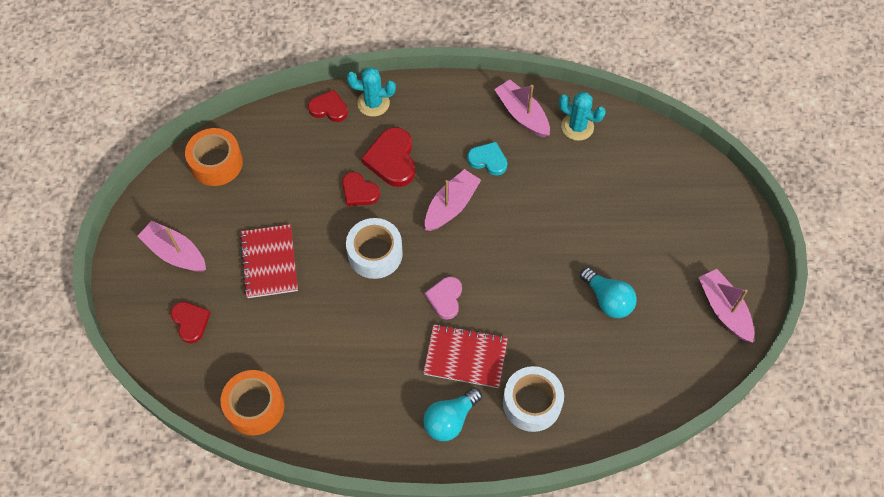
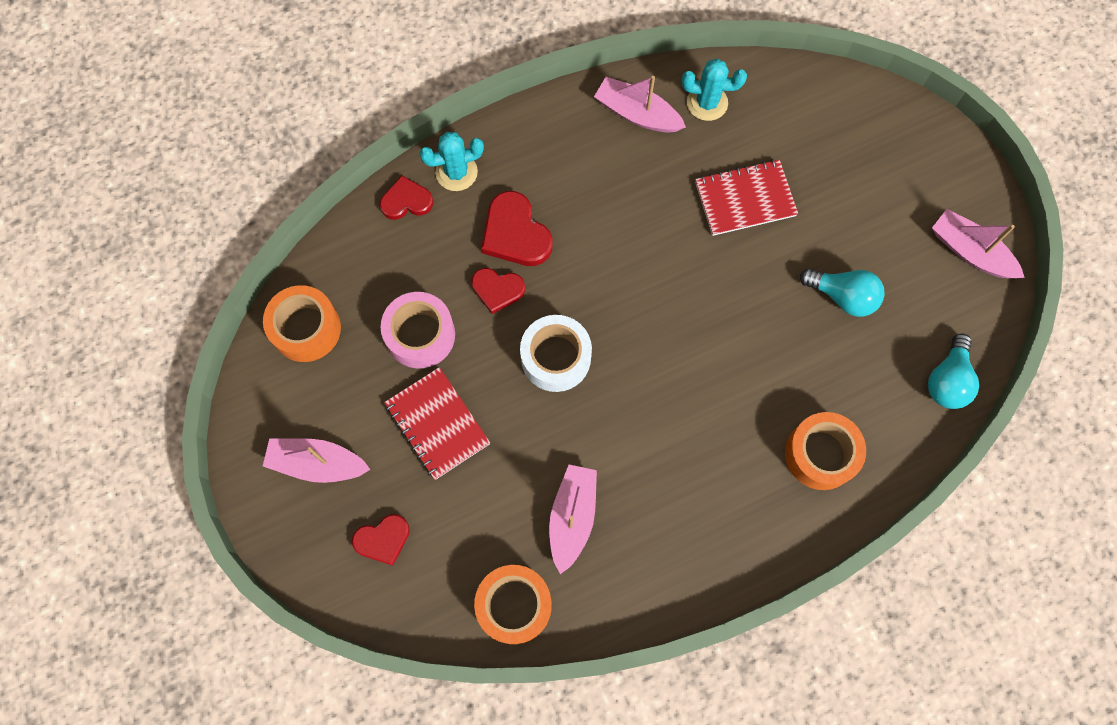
camera: 25 degrees left, 10 degrees up
red heart [170,302,210,343] -> red heart turned 120 degrees clockwise [352,514,410,566]
red notebook [423,324,508,388] -> red notebook moved to [695,159,798,236]
turquoise light bulb [423,388,482,441] -> turquoise light bulb moved to [928,334,979,409]
pink boat [425,169,481,231] -> pink boat moved to [549,465,597,574]
pink heart [425,277,462,319] -> none
turquoise heart [467,142,507,176] -> none
white tape [503,366,564,432] -> orange tape [785,412,866,490]
none -> pink tape [381,292,455,369]

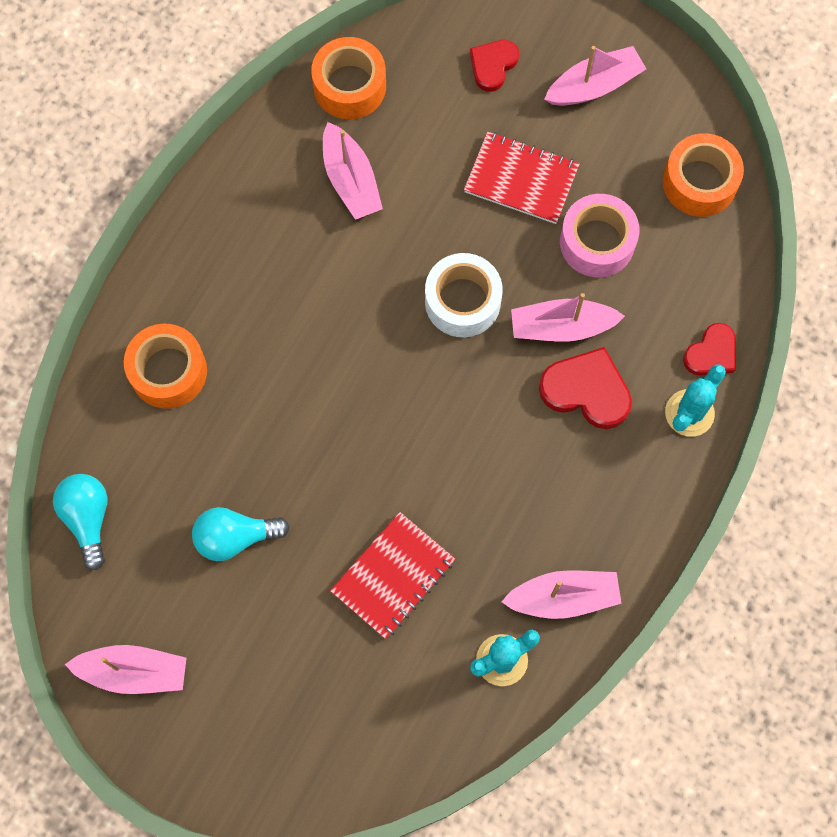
camera: 145 degrees right, 0 degrees up
red heart [471,268,525,314] -> pink boat [511,293,625,342]

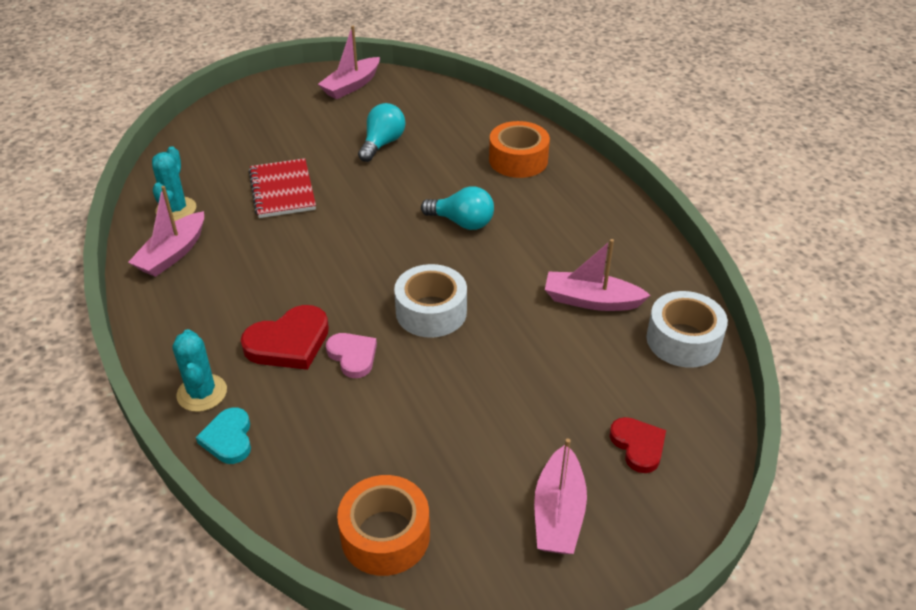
camera: 125 degrees right, 30 degrees down
turquoise light bulb [53,474,107,570] -> turquoise light bulb moved to [421,186,494,230]
orange tape [311,37,386,119] -> white tape [647,291,728,368]
red notebook [464,132,580,224] -> none
pink boat [511,293,625,342] -> pink heart [326,333,377,378]
pink tape [560,194,640,277] -> none
red heart [683,323,736,375] -> turquoise heart [196,408,251,464]

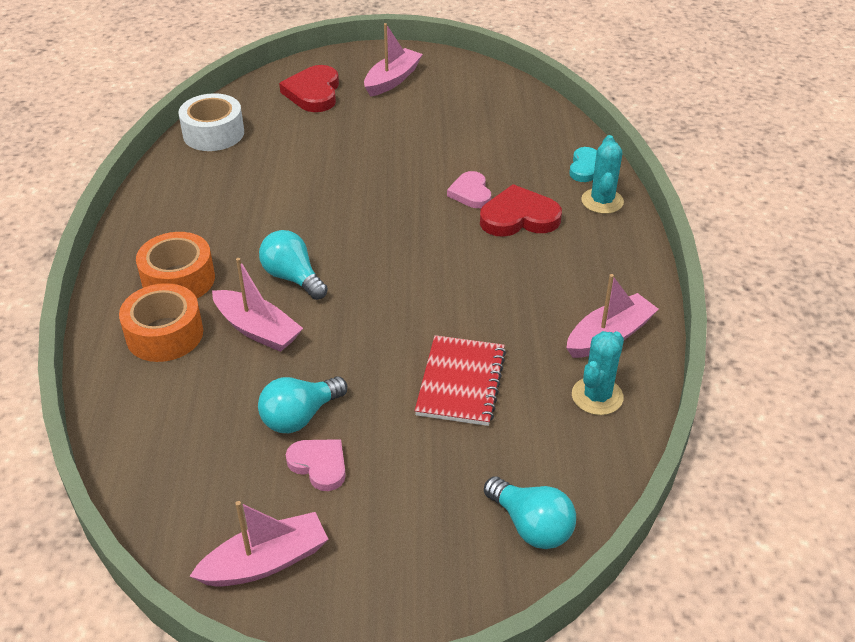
camera: 155 degrees left, 0 degrees up
orange tape [337,475,430,576] -> orange tape moved to [136,232,215,298]
white tape [394,264,467,338] -> none
pink boat [545,239,651,311] -> pink boat moved to [212,258,303,352]
red heart [609,417,666,473] -> red heart [279,65,339,112], size x1.54
none -> pink heart [286,439,346,491]
none -> turquoise light bulb [484,476,576,549]

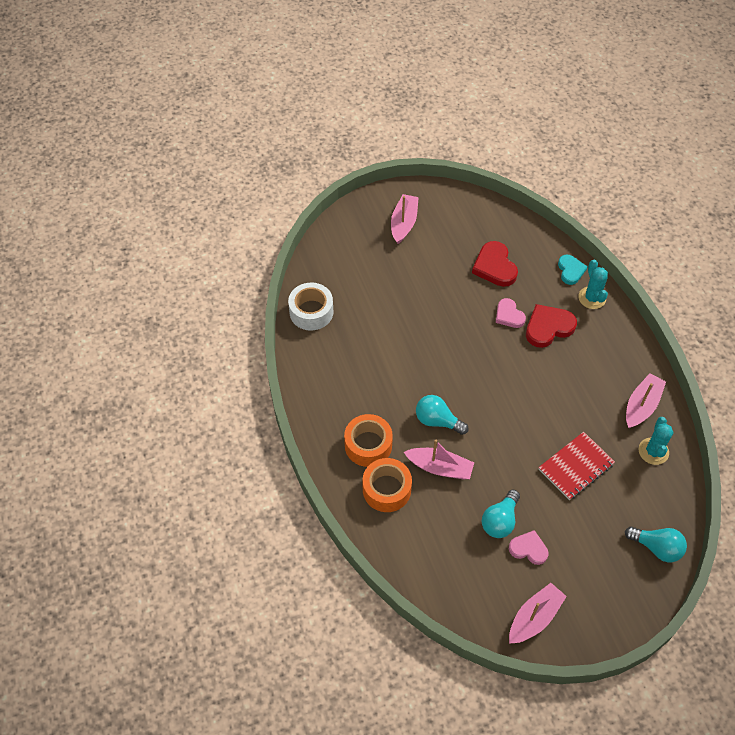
camera: 20 degrees left, 15 degrees up
red heart [279,65,339,112] -> red heart moved to [472,241,518,287]
red notebook [415,335,506,426] -> red notebook turned 60 degrees clockwise [538,432,615,500]

